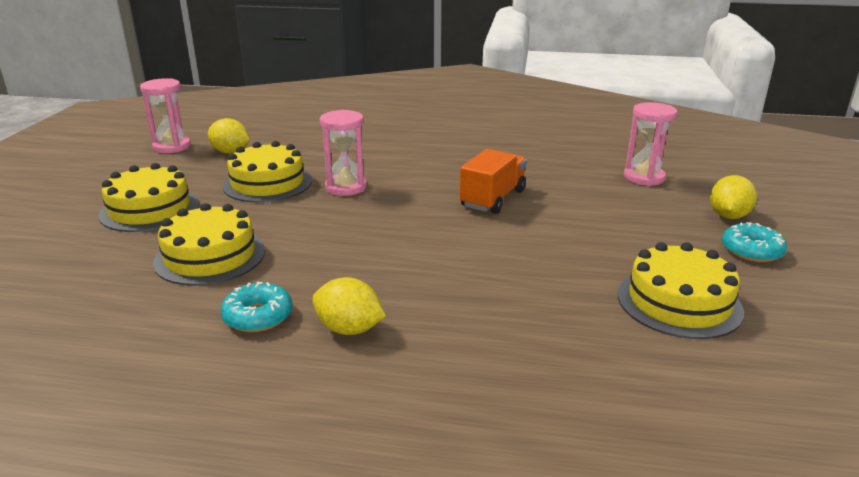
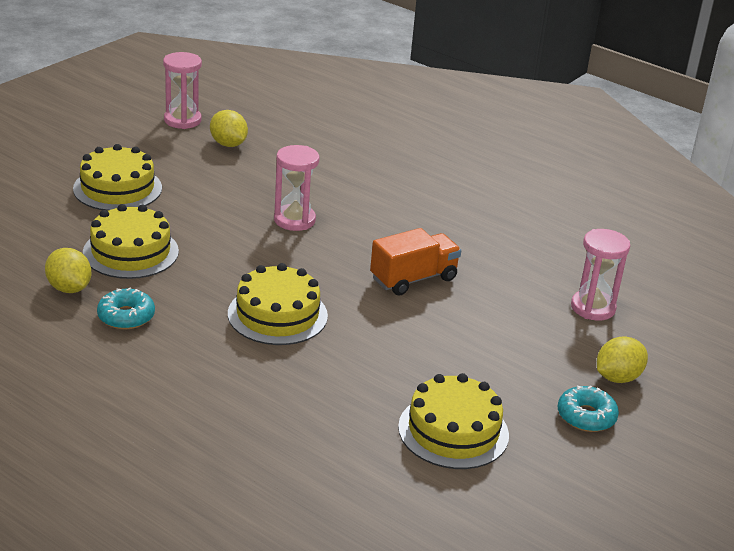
camera: 25 degrees right, 5 degrees up
yellow cake [222,141,312,203] -> yellow cake moved to [228,263,328,345]
yellow lemon [312,277,386,335] -> yellow lemon moved to [45,248,92,293]

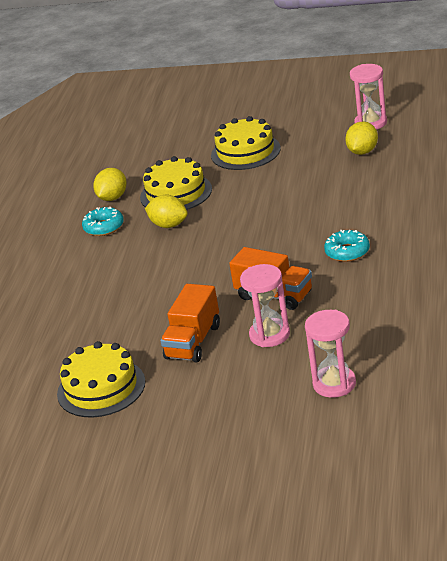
camera: 70 degrees right, 0 degrees up
yellow cake [228,263,328,345] -> none
pink hourglass [274,145,320,231] -> pink hourglass moved to [240,264,290,347]
turquoise donut [558,385,619,432] -> turquoise donut moved to [324,230,370,262]
yellow lemon [597,336,648,383] -> yellow lemon moved to [145,195,188,228]
none -> orange truck [161,284,220,362]

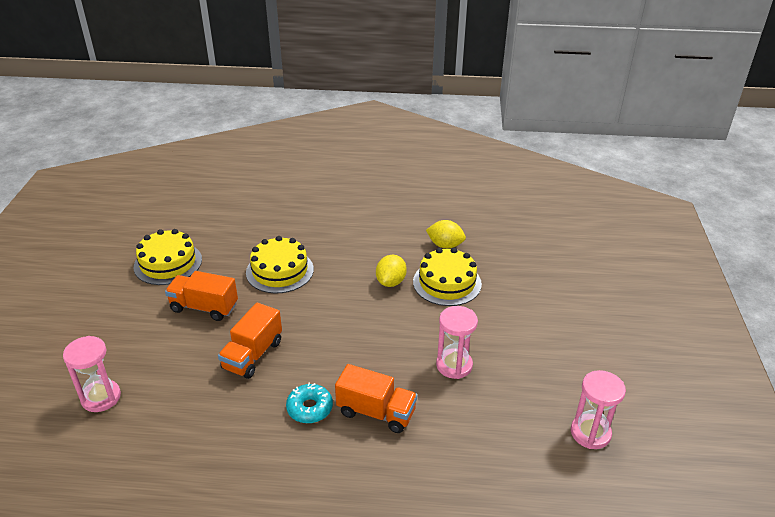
camera: 80 degrees right, 5 degrees up
turquoise donut [82,207,124,236] -> none
yellow cake [211,116,281,170] -> yellow cake moved to [246,236,314,293]
pink hourglass [240,264,290,347] -> pink hourglass moved to [436,306,478,379]
yellow lemon [345,121,378,155] -> none
none -> orange truck [335,364,417,433]

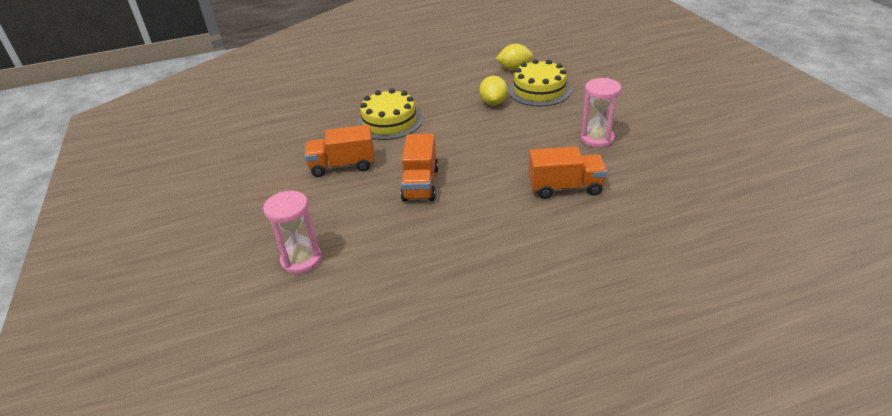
camera: 20 degrees left, 0 degrees up
yellow cake [134,229,202,285] -> none
turquoise donut [286,383,333,423] -> none
pink hourglass [571,370,626,449] -> none

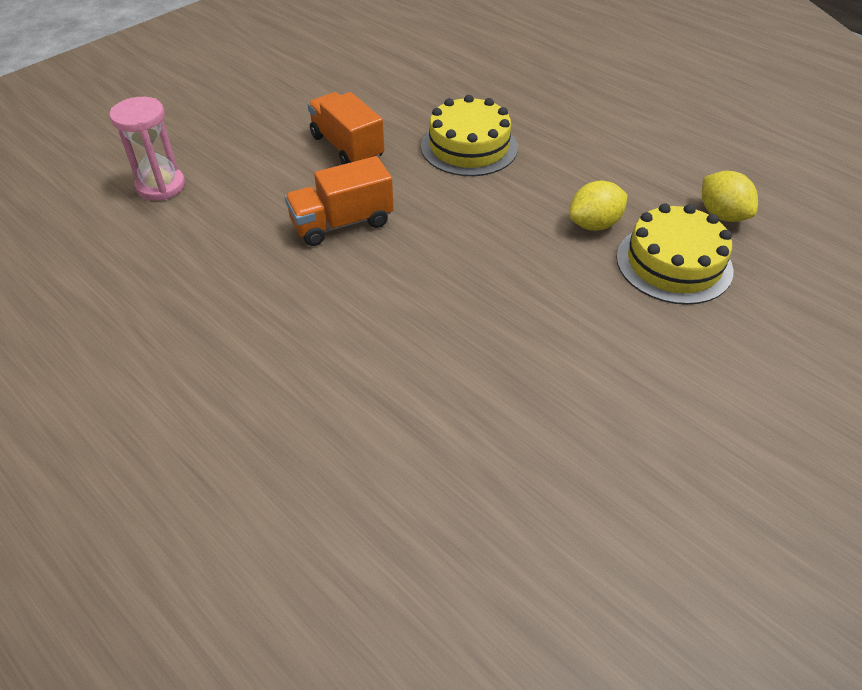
camera: 60 degrees right, 10 degrees up
orange truck [529,146,607,199] -> none
pink hourglass [580,78,621,148] -> none

